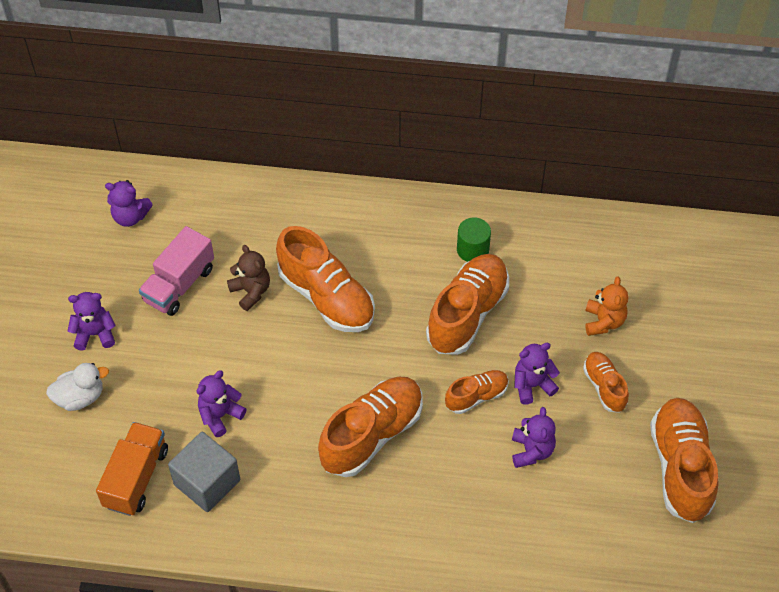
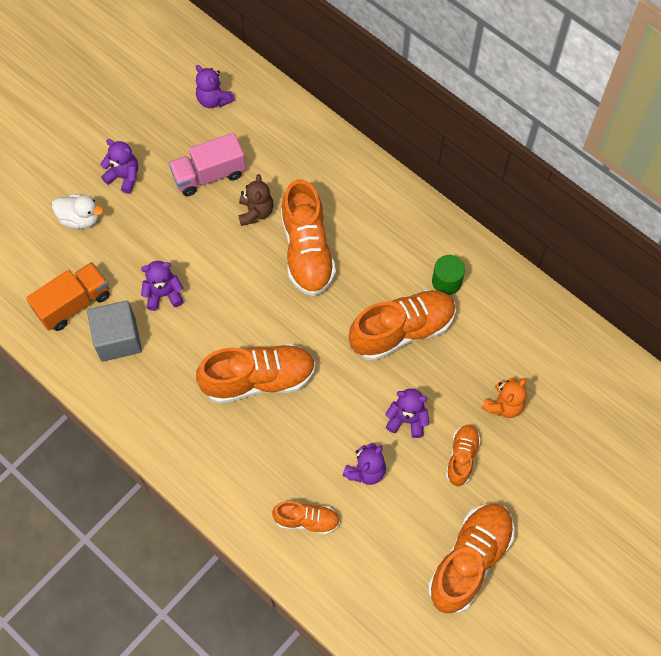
camera: 35 degrees right, 10 degrees up
orange shoe [445,370,509,414] -> orange shoe moved to [272,501,340,535]

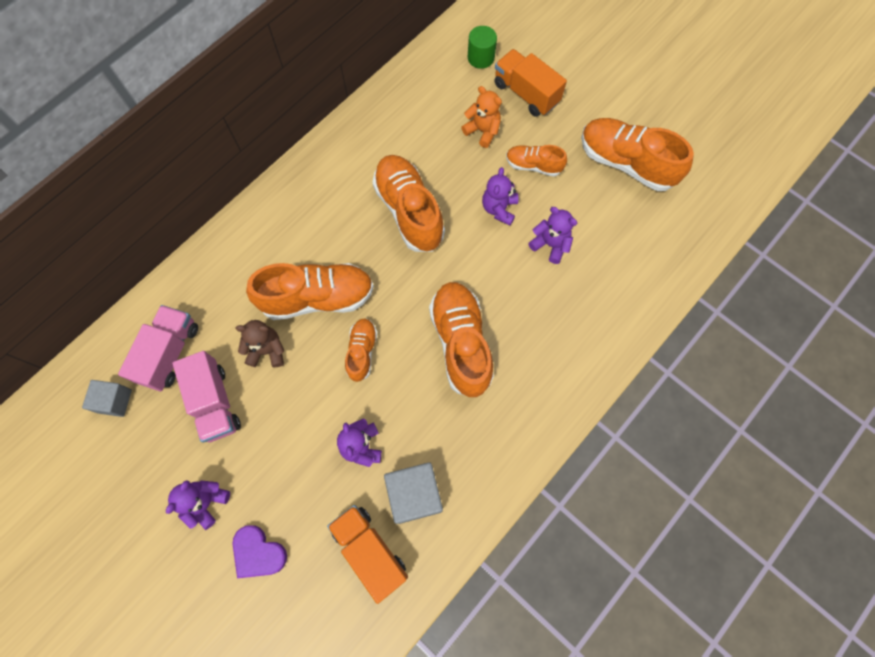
camera: 90 degrees left, 5 degrees up
white duck [52,194,103,229] -> purple heart [232,526,287,578]
purple teddy bear [196,65,235,108] -> grey cube [82,380,132,417]
orange shoe [272,501,340,535] -> orange shoe moved to [345,318,377,382]
green cylinder [432,255,465,295] -> green cylinder moved to [468,26,497,69]
none -> pink truck [118,305,198,392]
none -> orange truck [494,49,567,117]

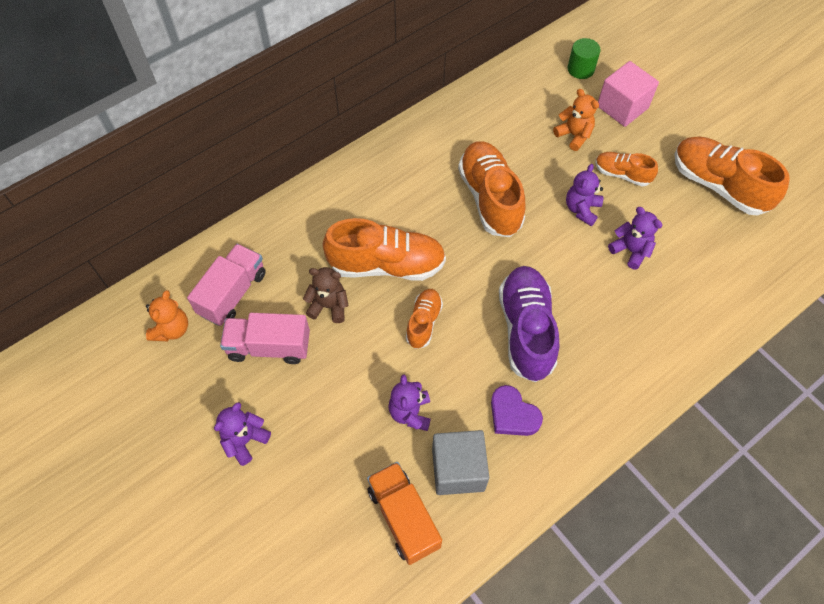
camera: 10 degrees right, 10 degrees down
grey cube [82,380,132,417] -> orange teddy bear [146,290,188,341]
pink truck [172,351,241,443] -> pink truck turned 105 degrees clockwise [220,313,310,364]
purple heart [232,526,287,578] -> purple heart moved to [491,385,543,436]
orange shoe [429,282,494,397] -> purple shoe [499,266,559,382]
orange truck [494,49,567,117] -> pink cube [598,61,659,127]

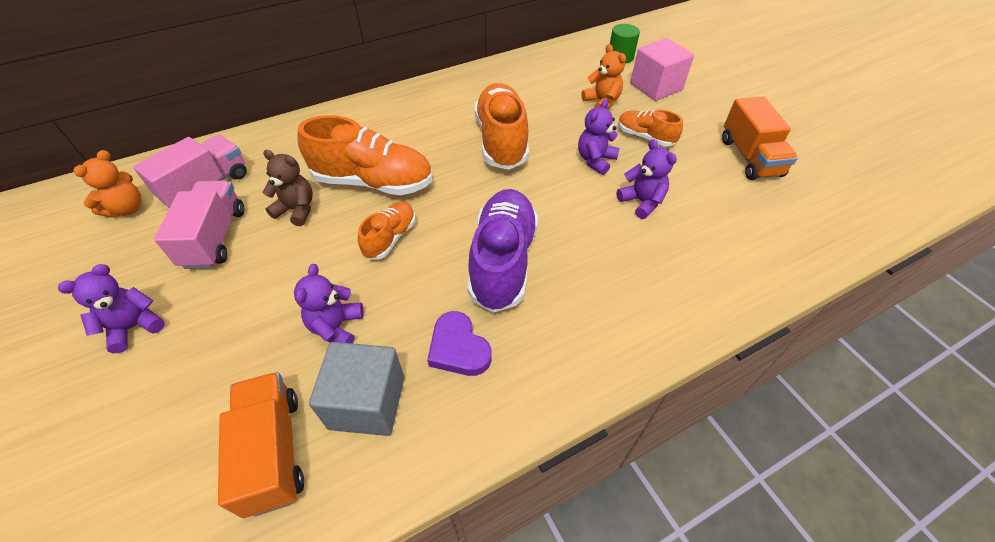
camera: 10 degrees right, 10 degrees down
pink truck [220,313,310,364] -> pink truck turned 75 degrees clockwise [154,181,244,269]
orange shoe [675,136,790,216] -> orange truck [722,96,798,180]

